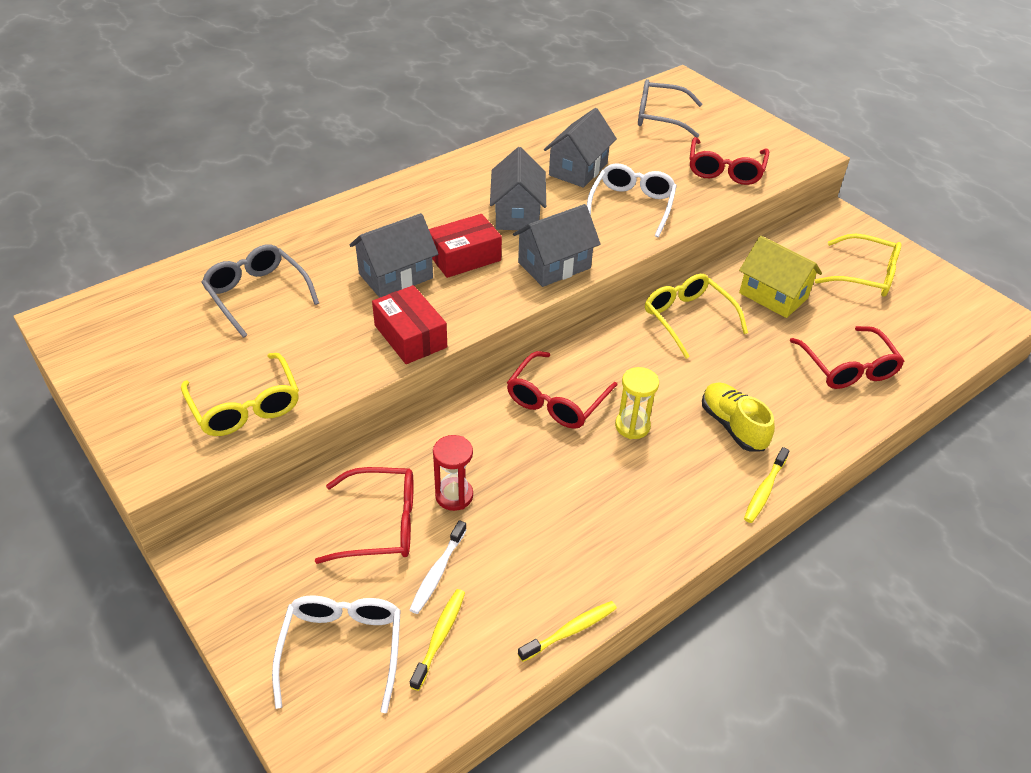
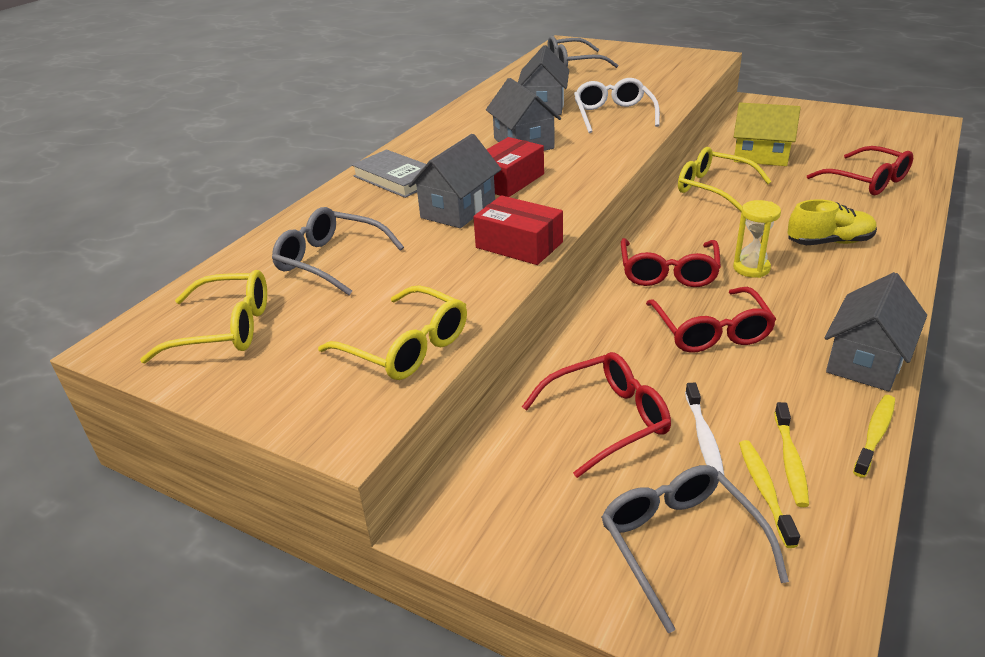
camera: 20 degrees left, 10 degrees down
white glasses [272,595,401,713] -> grey glasses [602,465,789,633]
red hourglass [433,435,473,511] -> none
grey house [513,204,601,287] -> grey house moved to [825,272,927,391]
red glasses [689,137,769,185] -> red glasses moved to [646,287,777,353]
yellow shoe [702,382,775,452] -> yellow shoe turned 135 degrees clockwise [788,199,877,245]
yellow toothbrush [744,447,789,523] -> yellow toothbrush moved to [774,402,809,507]
yellow glasses [815,234,901,297] -> yellow glasses moved to [140,270,267,363]
none -> grey book [352,150,426,198]

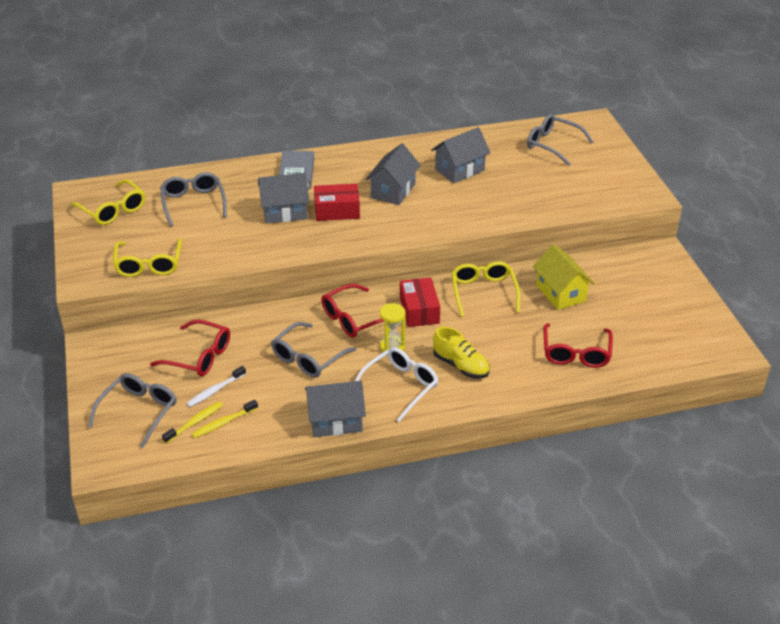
camera: 45 degrees right, 5 degrees up
red box [473,195,563,265] -> red box moved to [400,277,440,327]
white glasses [574,78,660,133] -> white glasses moved to [355,347,439,422]
red glasses [646,287,777,353] -> grey glasses [271,322,356,378]
yellow toothbrush [853,395,895,478] -> none

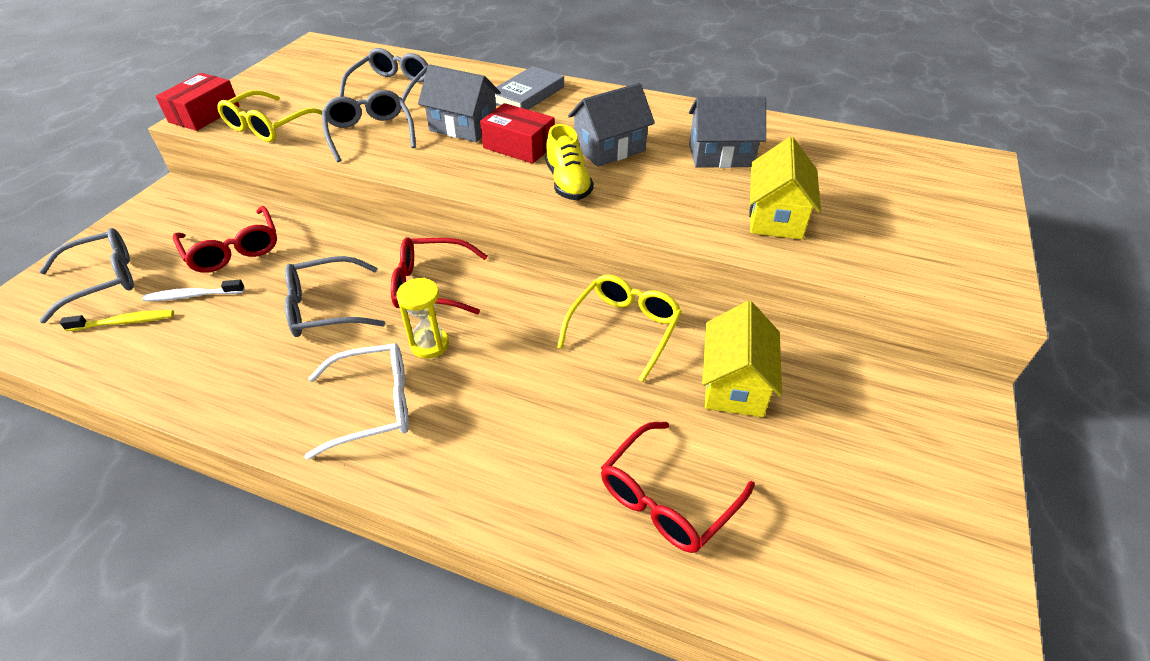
camera: 35 degrees right, 5 degrees up
yellow glasses [71,179,145,225] -> none
yellow toothbrush [192,400,258,438] -> none
grey house [305,381,366,437] -> none
red box [400,277,440,327] -> red box moved to [156,73,240,131]
yellow shoe [433,327,490,379] -> yellow shoe moved to [545,124,594,200]
grey glasses [527,114,594,166] -> grey glasses moved to [322,90,416,162]
none -> yellow house [749,137,821,240]

